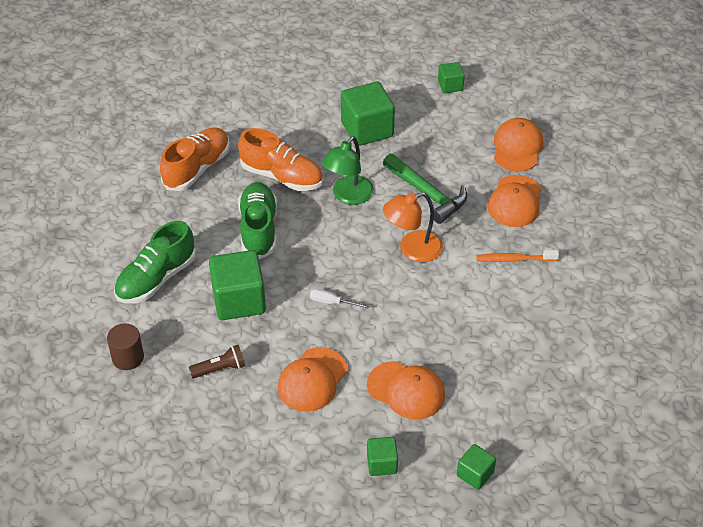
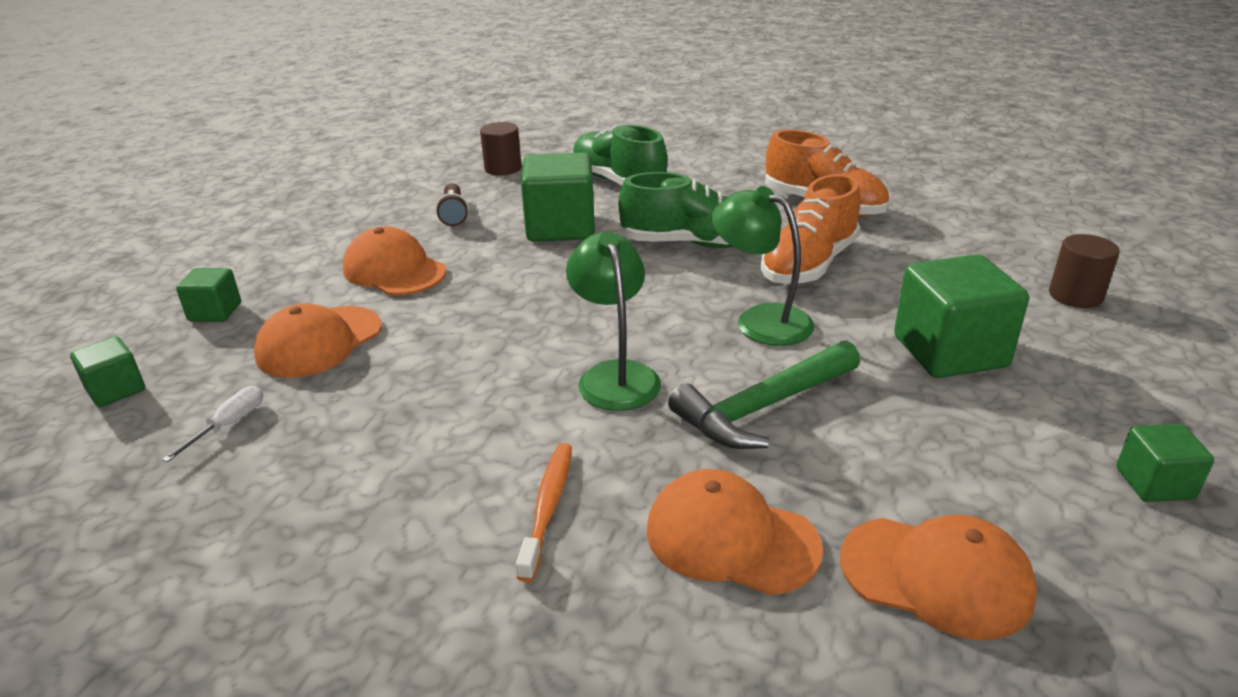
camera: 100 degrees right, 15 degrees down
white screwdriver [310,289,370,309] -> white screwdriver moved to [162,386,263,462]
orange lamp [383,192,443,262] -> green lamp [566,232,661,411]
none -> brown cylinder [1049,234,1120,308]

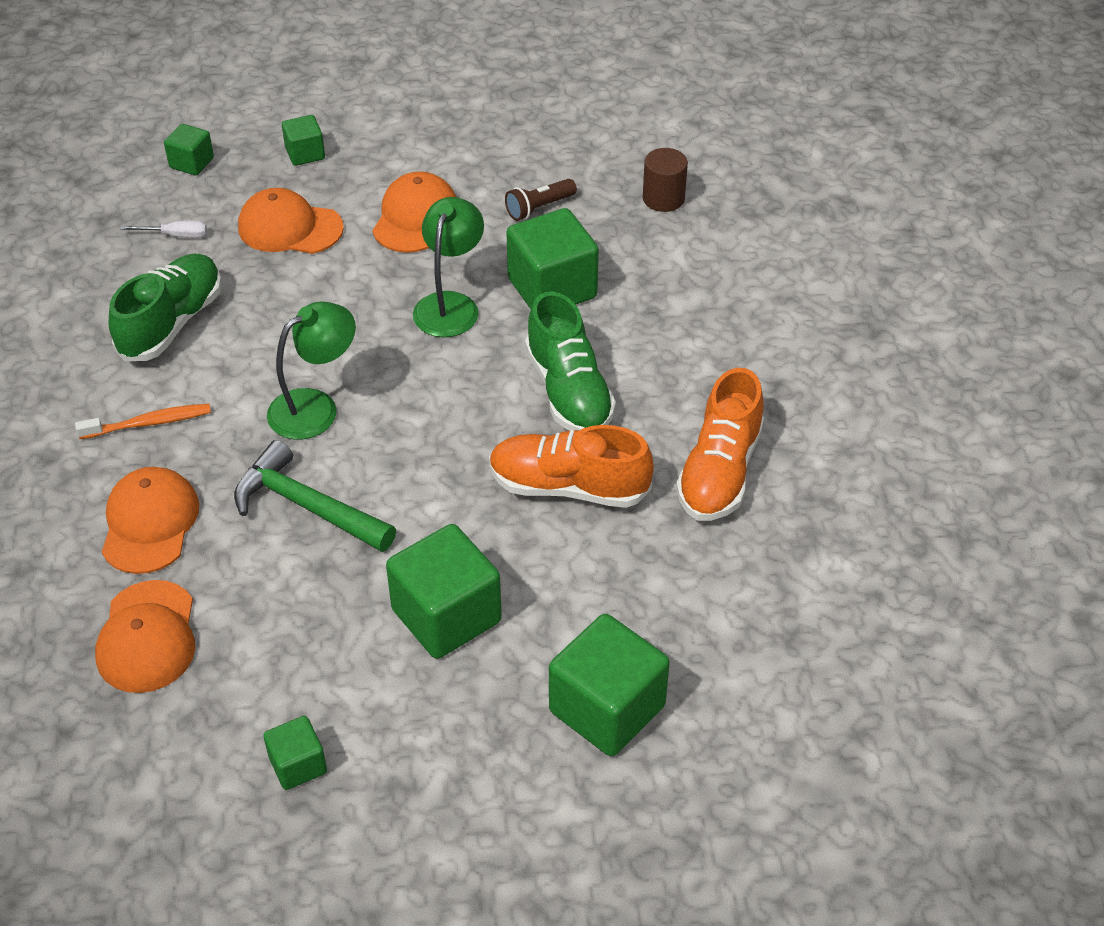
camera: 65 degrees right, 15 degrees up
green shoe [572,125,667,185] -> green shoe moved to [109,253,222,361]
green lamp [712,186,815,346] -> green lamp moved to [413,197,484,337]
brown cylinder [1049,234,1120,308] -> green cube [549,614,670,756]

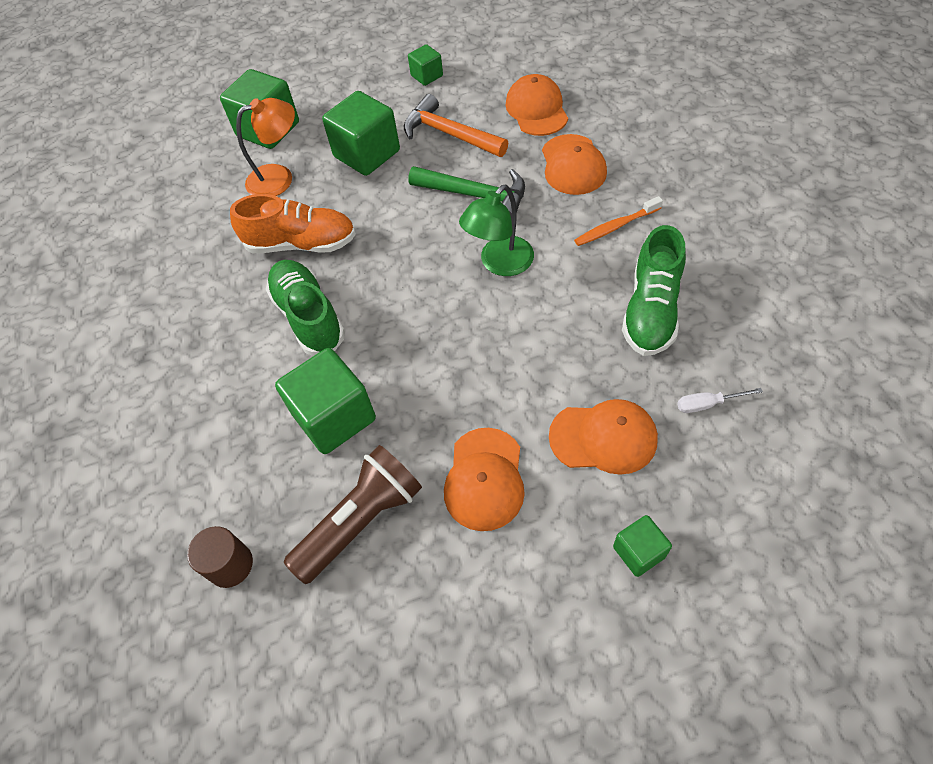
camera: 175 degrees right, 10 degrees up
green cube [164,124,214,175] -> none
green lamp [413,197,484,337] -> none
brown flashlight [505,179,577,221] -> brown flashlight [284,445,422,584], size x1.86
orange shoe [676,368,764,521] -> none
none -> orange lamp [236,98,295,196]
none -> orange hammer [404,94,508,157]

